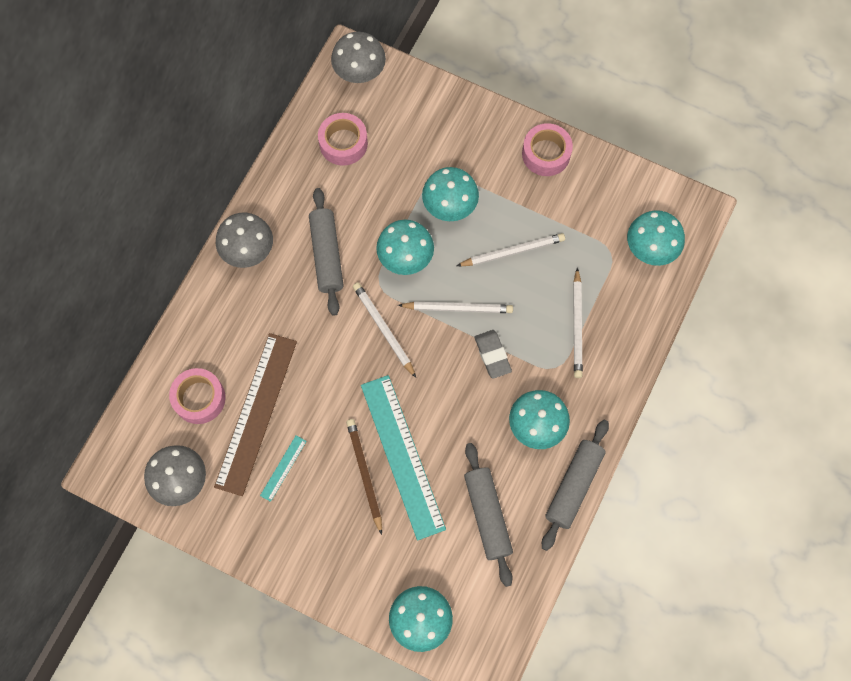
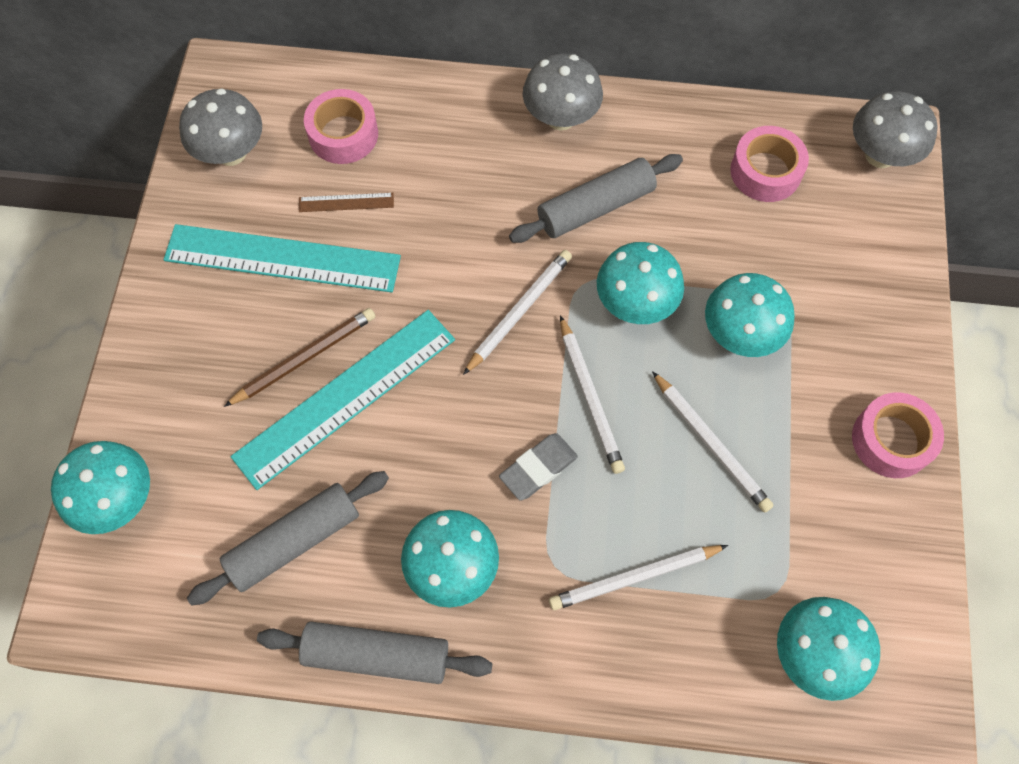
camera: 70 degrees right, 5 degrees down
brown ruler [214,333,297,496] -> brown ruler [299,193,394,212], size x0.42
turquoise ruler [260,435,307,502] -> turquoise ruler [164,224,401,293], size x2.40

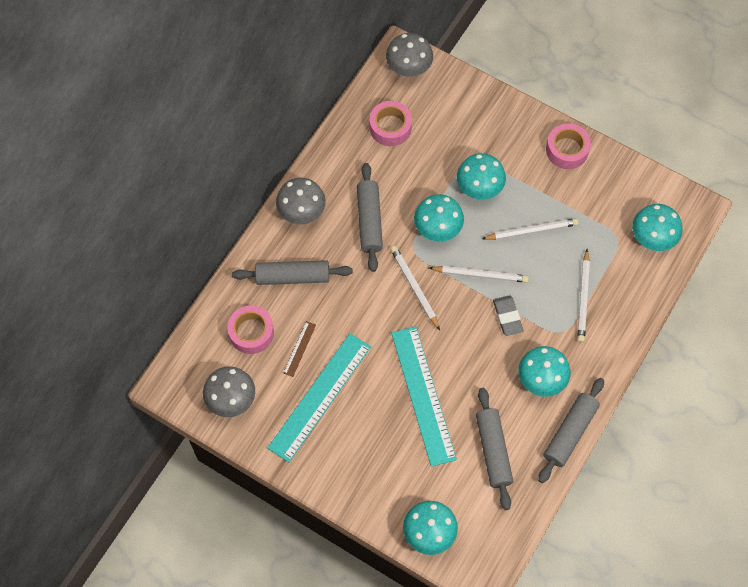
camera: 65 degrees left, 0 degrees up
brown pencil [224,308,376,407] -> none
none -> grey rolling pin [232,260,353,285]

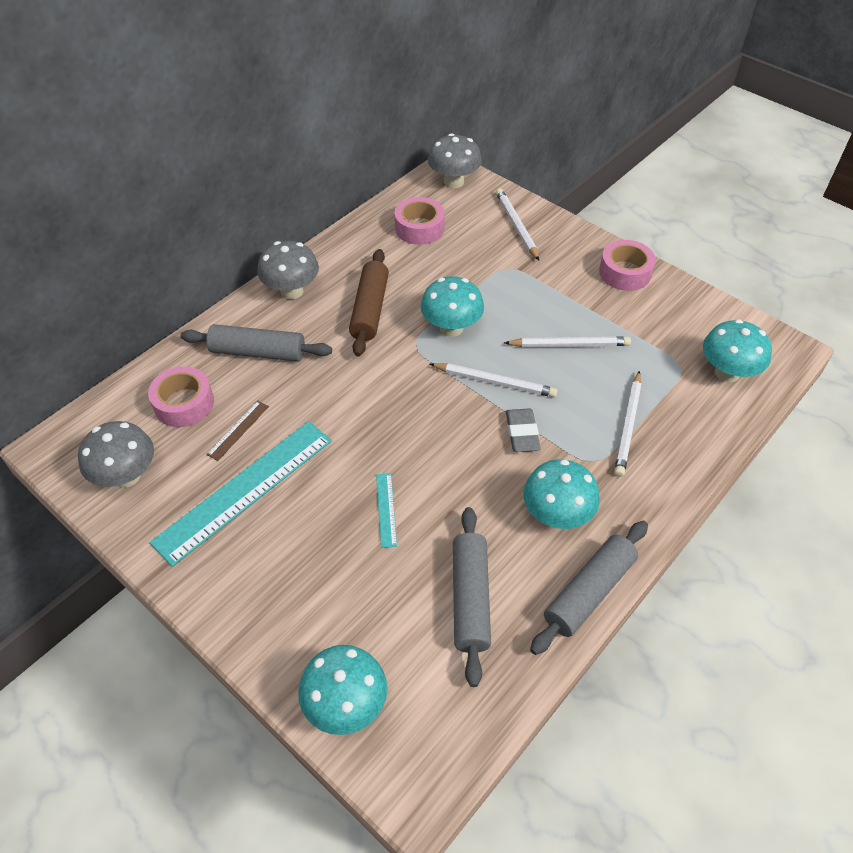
camera: 10 degrees right, 15 degrees down
grey rolling pin [357,163,383,272] -> brown rolling pin [349,249,389,356]
white pencil [390,246,440,330] -> white pencil moved to [496,188,539,260]
turquoise ruler [391,326,457,467] -> turquoise ruler [376,473,397,548], size x0.42
turquoise mushroom [457,153,506,200] -> none

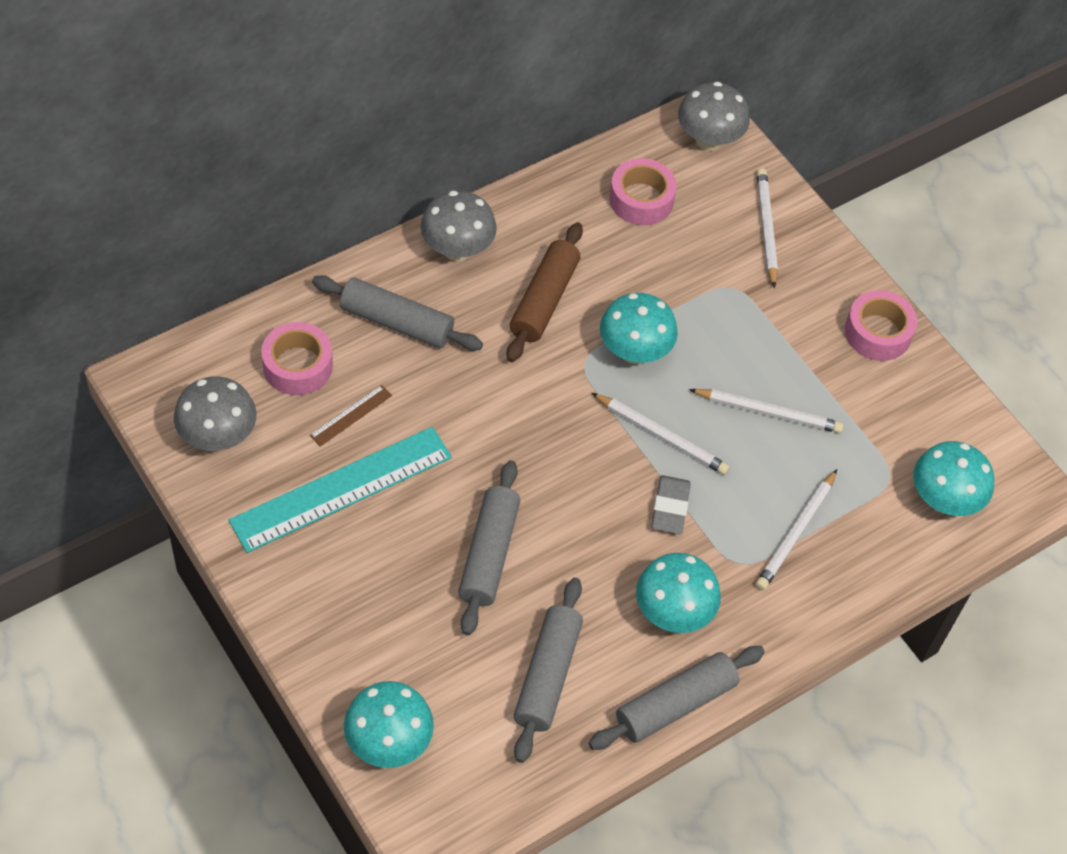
camera: 10 degrees right, 5 degrees up
turquoise ruler [376,473,397,548] -> grey rolling pin [458,460,520,635]

